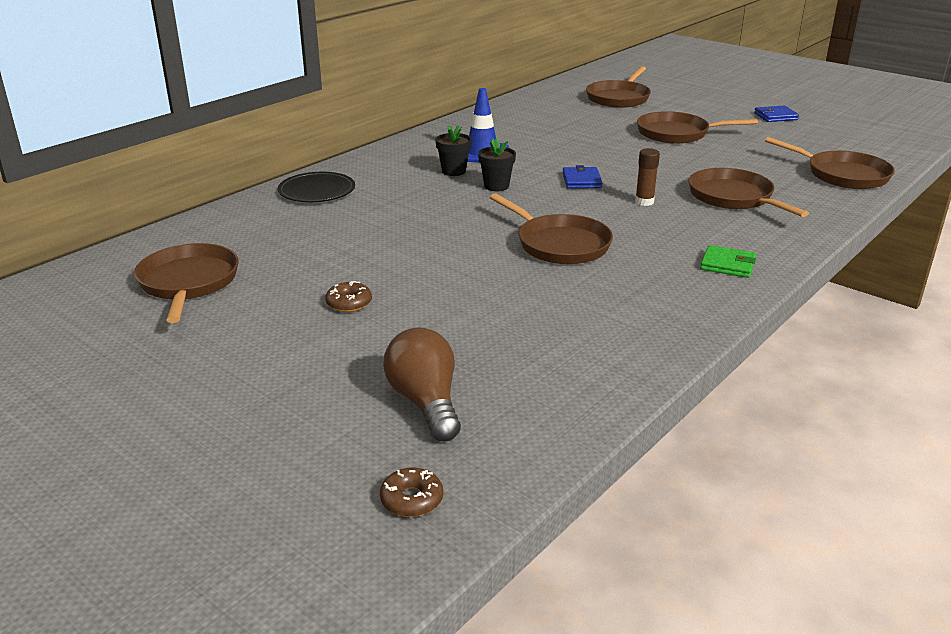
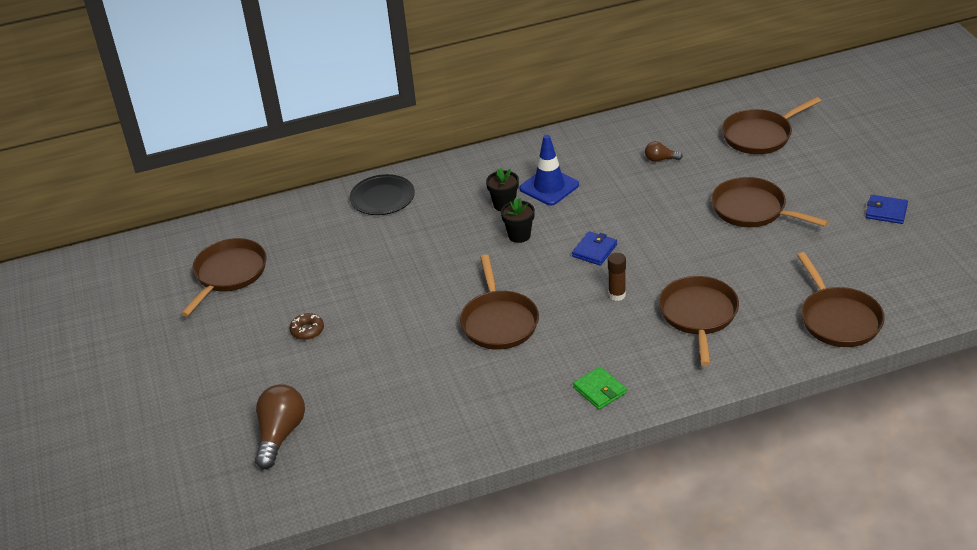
camera: 35 degrees right, 10 degrees up
brown donut [380,467,443,517] -> none
none -> brown light bulb [645,141,683,162]

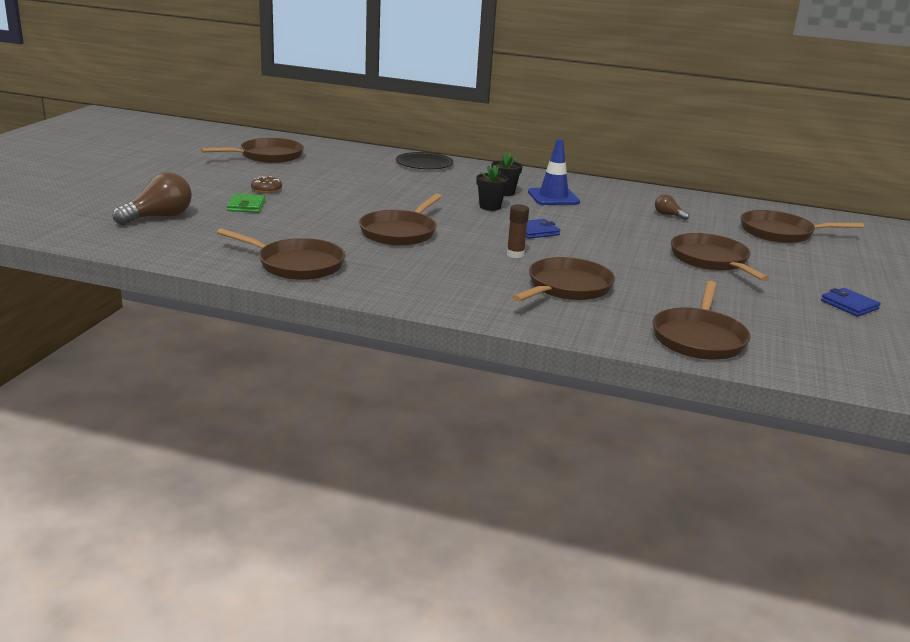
camera: 30 degrees right, 15 degrees down
green wallet [573,366,627,410] -> green wallet moved to [227,194,265,213]
none -> brown pan [217,228,346,280]

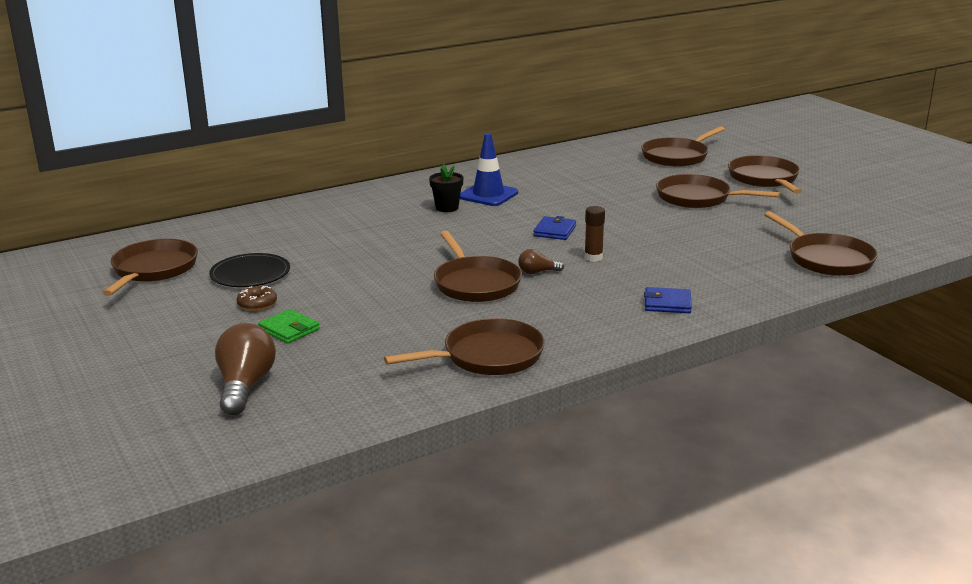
camera: 45 degrees left, 0 degrees up
black plate [396,152,454,169] -> black plate moved to [209,253,290,287]
black flower pot [476,165,509,211] -> none
brown pan [512,257,615,302] -> brown pan moved to [728,155,802,194]
brown light bulb [655,194,689,220] -> brown light bulb moved to [518,249,564,274]
blue wallet [821,288,881,317] -> blue wallet moved to [644,287,692,313]

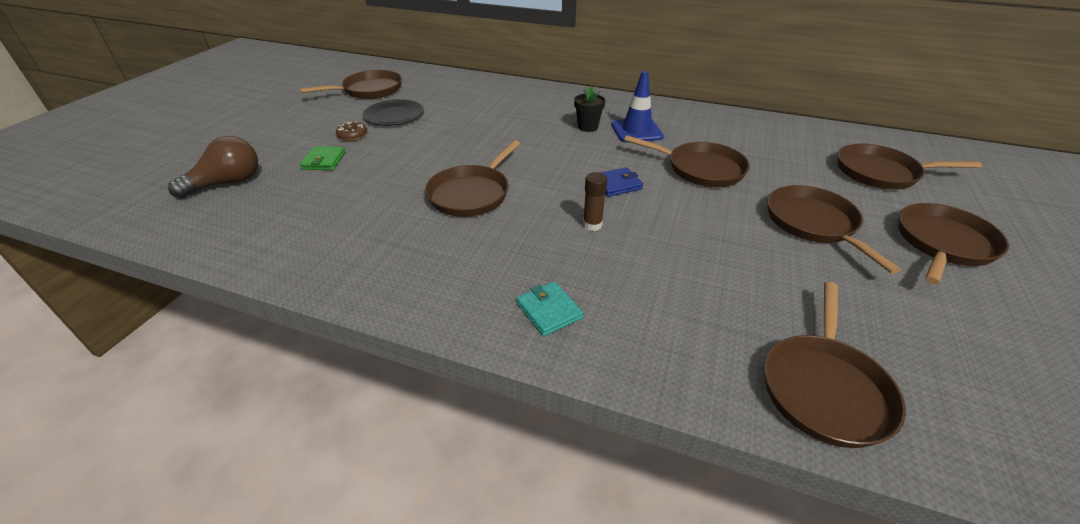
camera: 50 degrees right, 15 degrees up
brown pan [384,318,545,375] -> brown pan moved to [624,135,750,187]
brown light bulb [518,249,564,274] -> none
blue wallet [644,287,692,313] -> turquoise wallet [516,281,583,336]

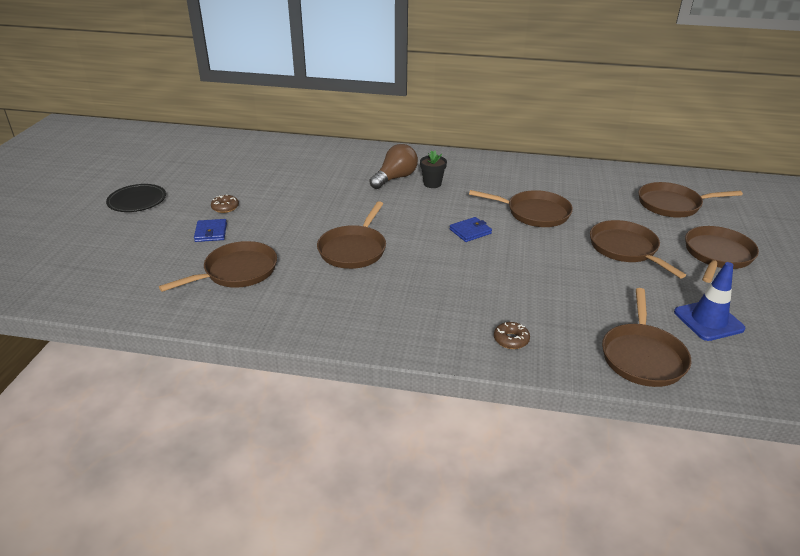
camera: 10 degrees left, 5 degrees down
brown light bulb [168,136,258,198] -> brown light bulb moved to [369,144,418,189]
brown pan [300,70,402,99] -> brown pan moved to [159,241,277,292]
green wallet [300,146,345,170] -> blue wallet [194,219,227,242]
black plate [363,99,424,126] -> black plate moved to [106,184,166,212]
turquoise wallet [516,281,583,336] -> none
brown glue stick [583,172,607,231] -> none
blue traffic cone [611,71,664,143] -> blue traffic cone moved to [674,262,745,341]
none -> brown donut [494,322,530,349]

